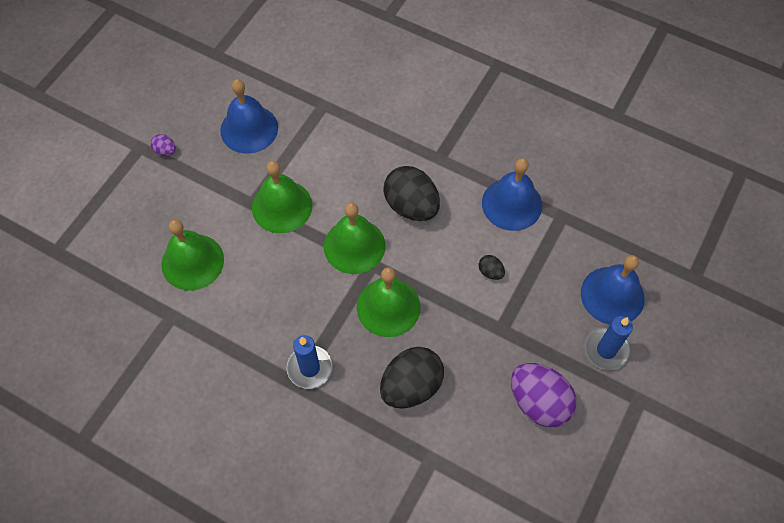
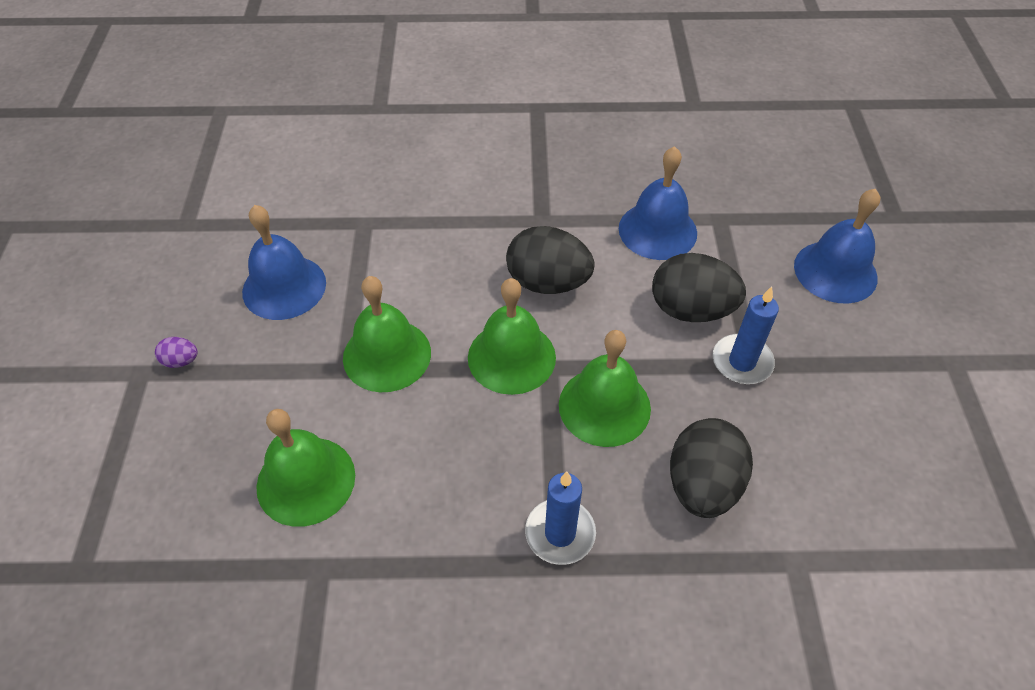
camera: 30 degrees left, 10 degrees down
black egg [479,255,505,280] -> black egg [652,253,746,322], size x2.27
purple egg [511,363,577,427] -> none
blue candle [585,316,633,370] -> blue candle moved to [712,287,779,384]

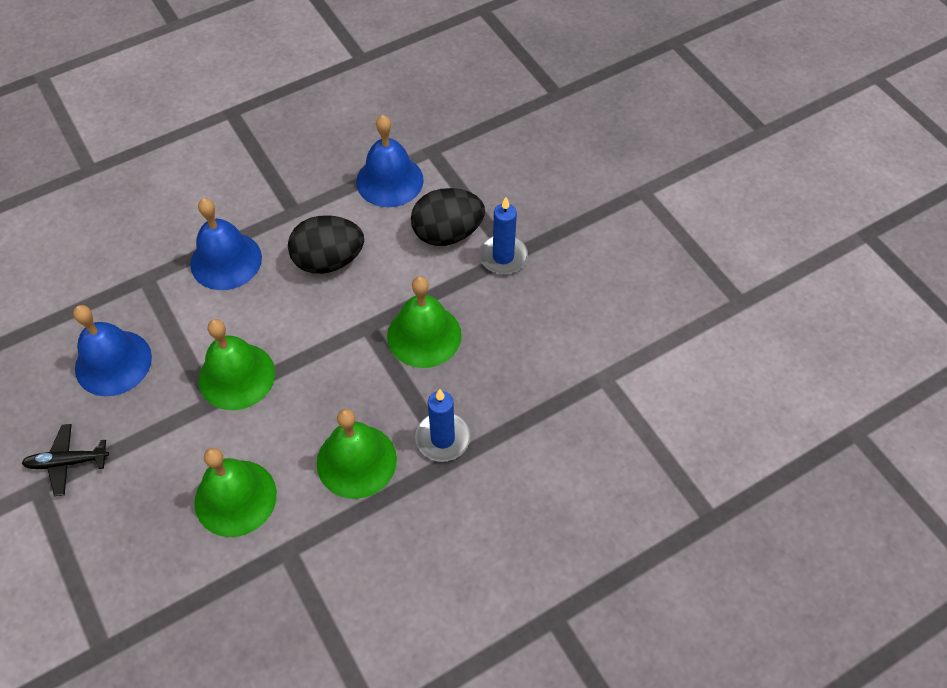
camera: 30 degrees left, 5 degrees up
purple egg [155,337,198,368] -> black plane [22,424,109,496]
green bell [468,278,556,395] -> green bell moved to [317,409,397,499]
black egg [670,418,753,518] -> none
blue bell [794,189,880,304] -> blue bell moved to [190,198,262,290]

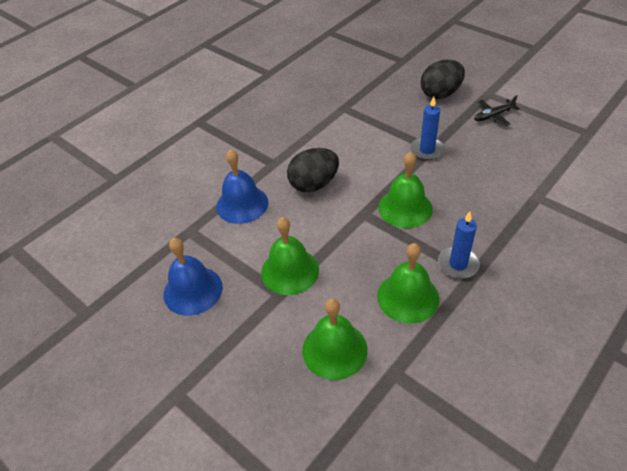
camera: 15 degrees left, 10 degrees down
black plane [22,424,109,496] -> black plane moved to [474,95,520,126]
blue bell [356,115,424,207] -> none
black egg [411,188,485,246] -> black egg moved to [421,60,465,99]

